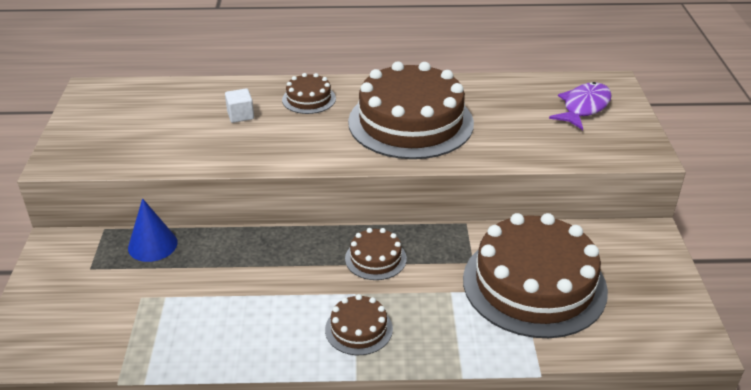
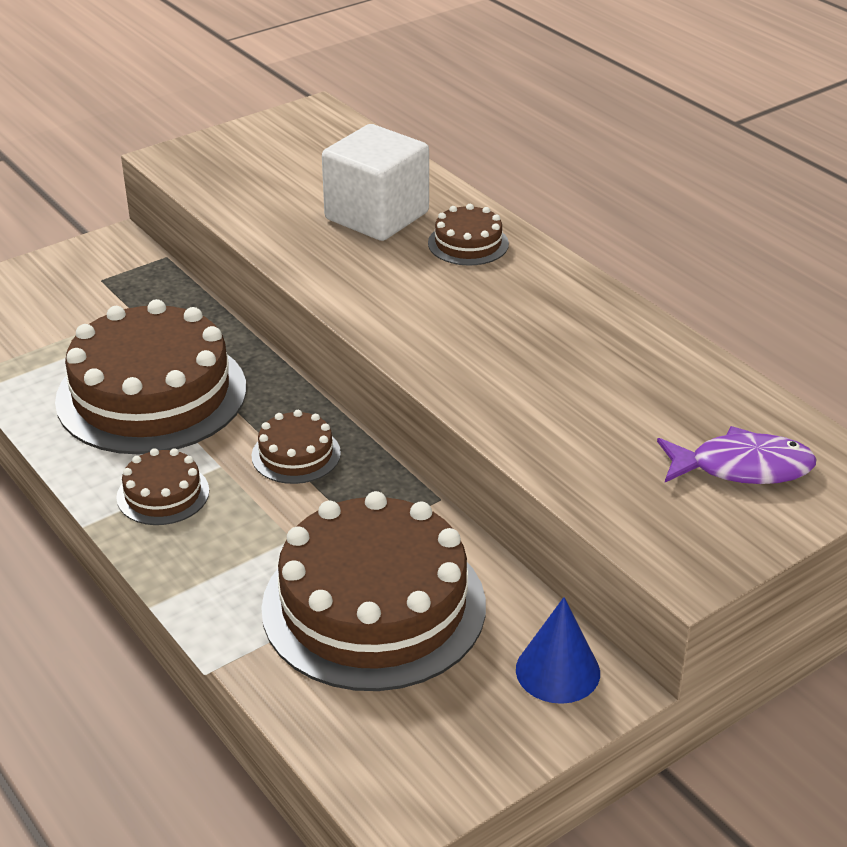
camera: 55 degrees right, 0 degrees up
blue cone [128,198,178,262] -> blue cone moved to [516,597,600,704]
white cube [225,88,254,123] -> white cube [322,124,429,241], size x2.31
brown cake [348,61,474,159] -> brown cake moved to [55,299,246,454]

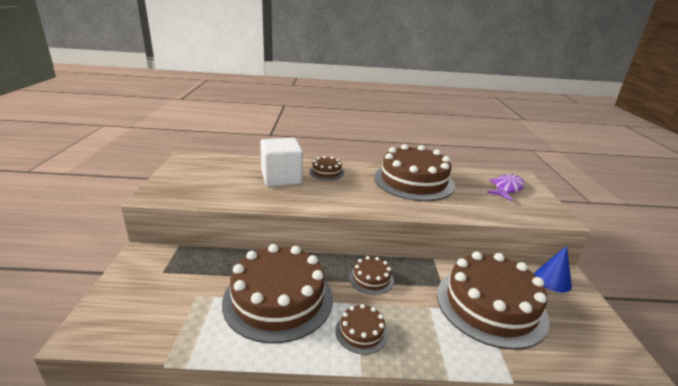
camera: 55 degrees left, 10 degrees down
none -> brown cake [374,144,455,201]

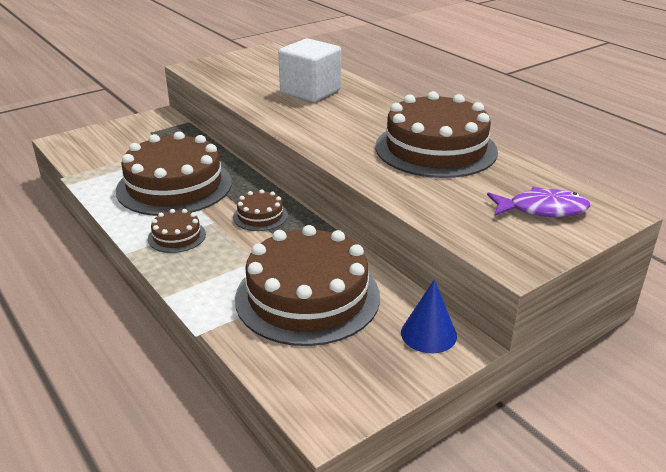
camera: 55 degrees right, 5 degrees up
brown cake [309,156,344,180] -> none

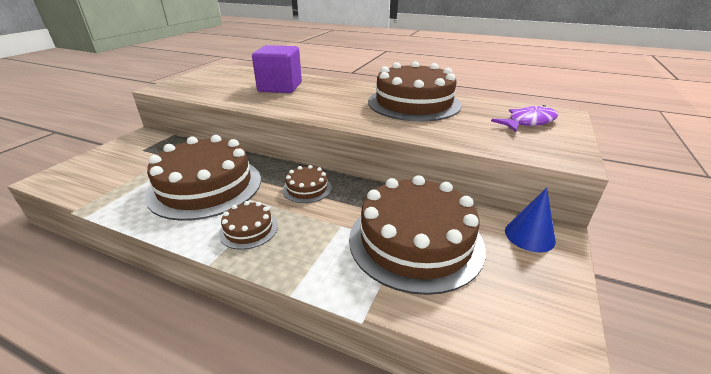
camera: 30 degrees left, 0 degrees up
white cube [278,38,341,102] -> purple cube [252,45,302,93]

